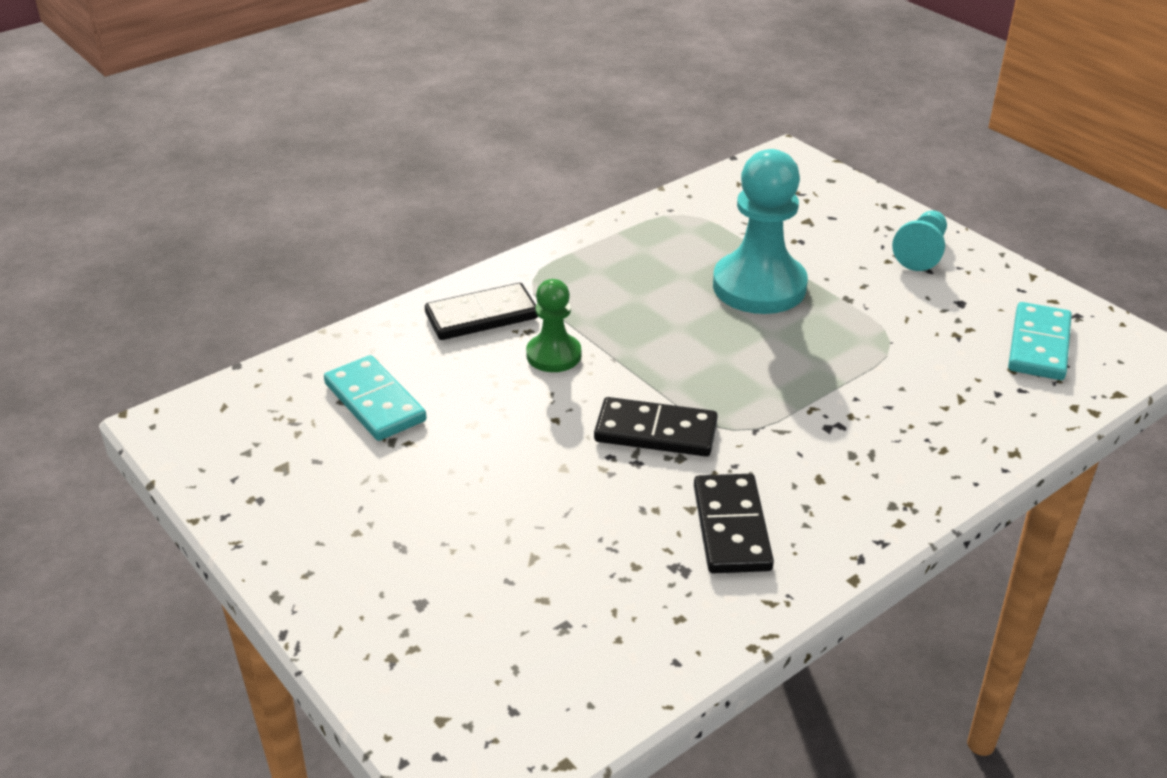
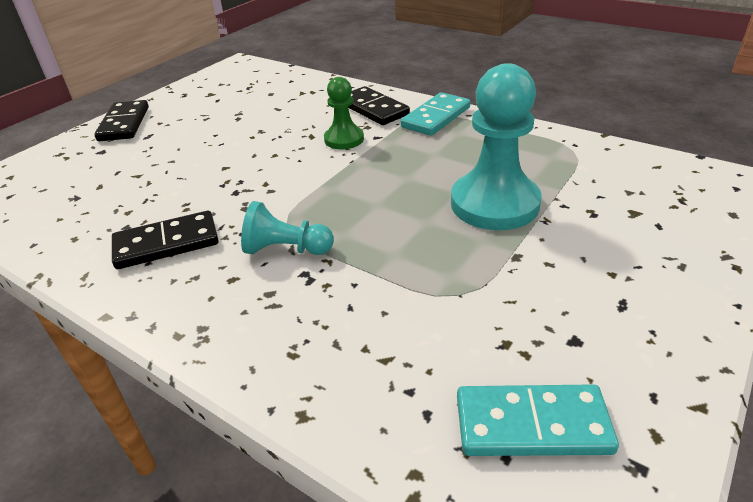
camera: 75 degrees right, 0 degrees up
turquoise domino [324,355,427,441] -> turquoise domino moved to [401,92,471,136]
black domino [594,397,718,457] -> black domino moved to [94,100,149,141]
turquoise pawn [892,211,947,271] -> turquoise pawn moved to [241,201,334,255]

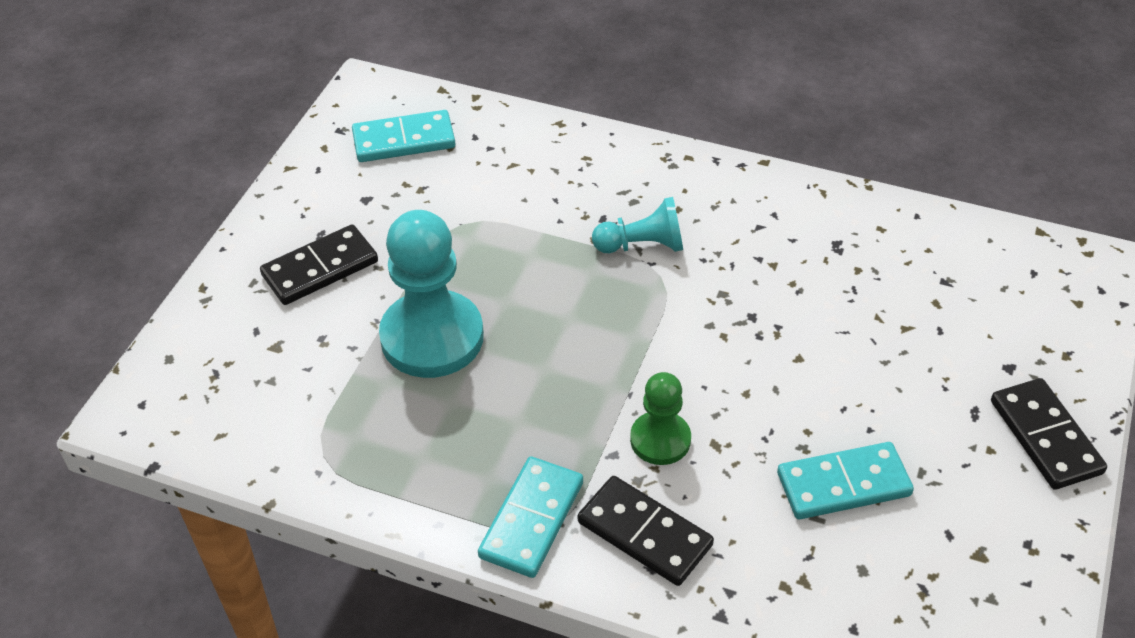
camera: 165 degrees right, 10 degrees up
black domino [112,211,219,269] -> black domino moved to [260,224,378,305]
none -> turquoise domino [777,442,914,519]

